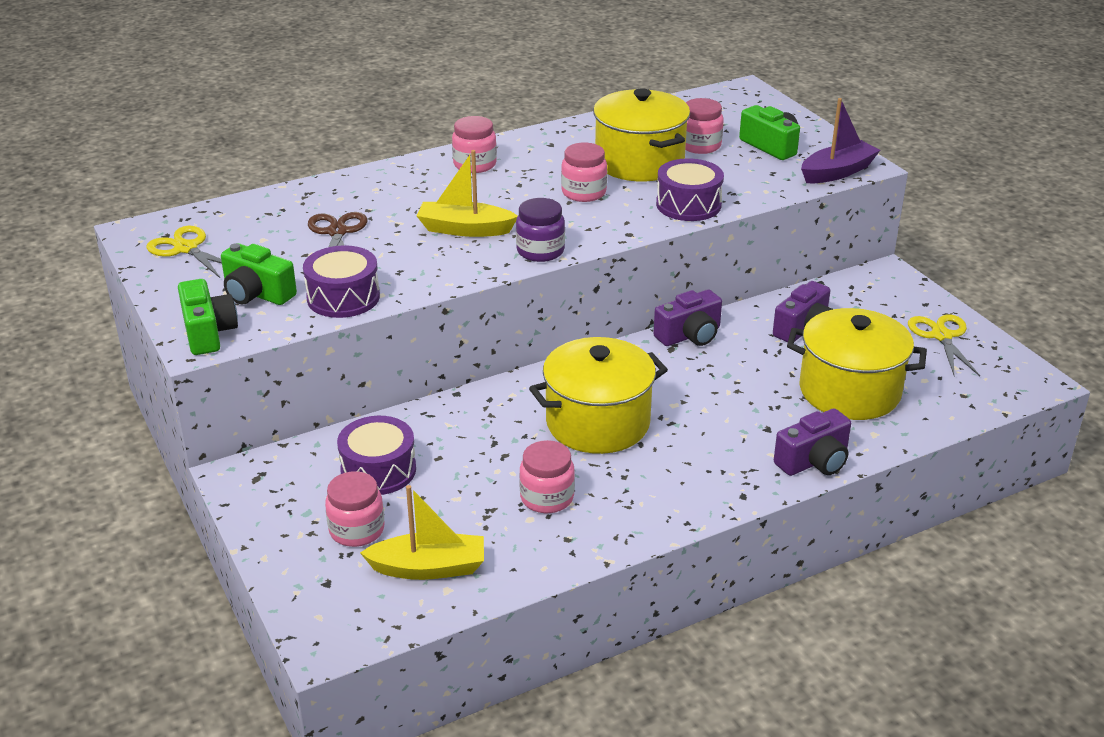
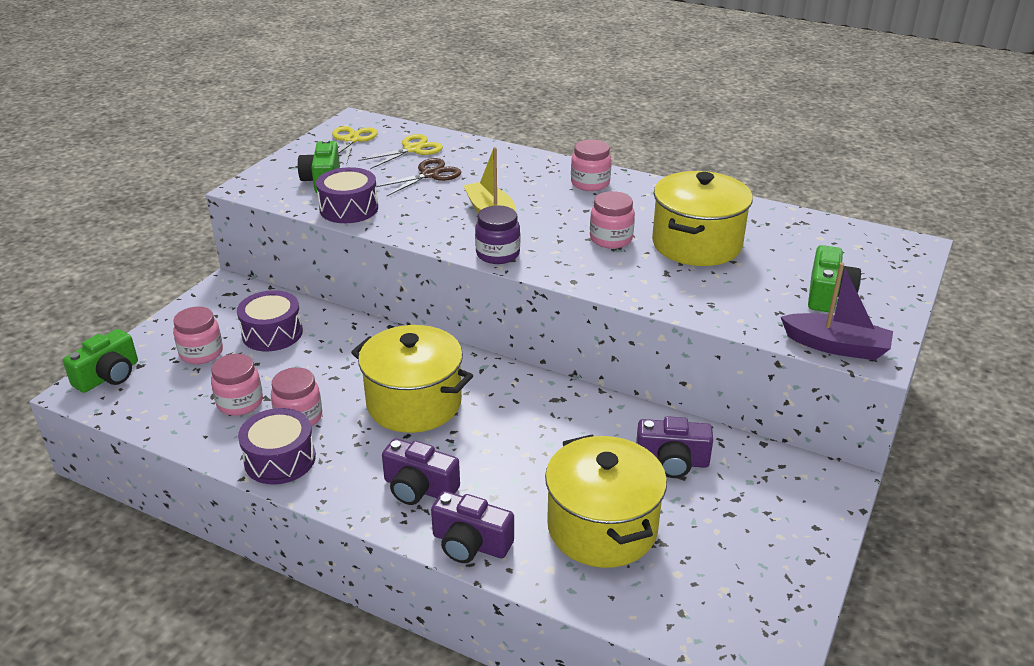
camera: 55 degrees right, 0 degrees up
green camera [178,279,238,355] -> green camera moved to [63,329,138,393]
yellow boat [360,485,484,580] -> none
purple camera [653,289,722,346] -> purple camera moved to [382,438,460,505]
purple drum [656,158,724,221] -> purple drum moved to [238,408,316,484]
pink jar [685,98,724,154] -> pink jar moved to [211,354,263,416]
yellow scissors [908,314,980,376] -> yellow scissors moved to [358,134,443,169]

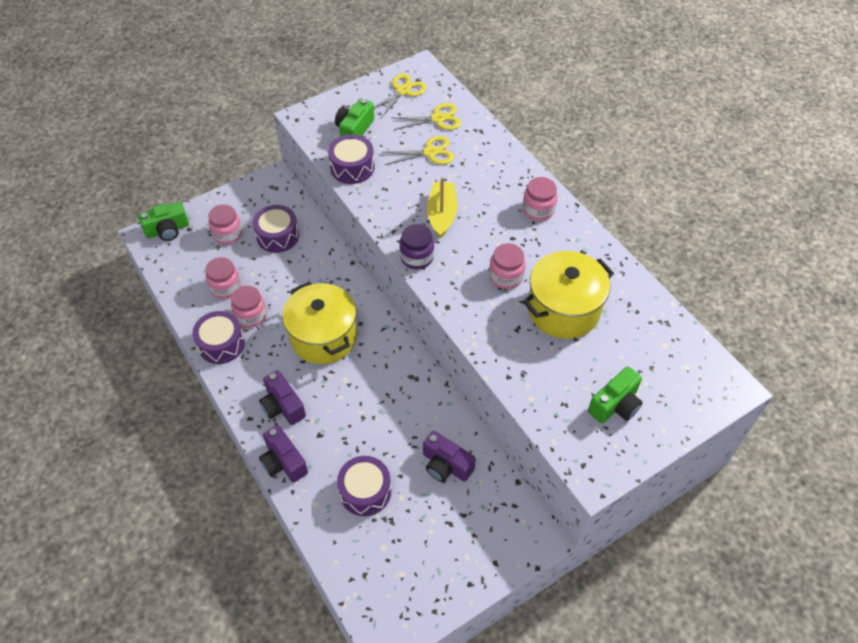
camera: 30 degrees right, 20 degrees up
brown scissors [376,158,462,197] -> yellow scissors [383,136,454,165]
yellow pot [545,434,667,568] -> purple drum [337,456,391,516]
purple boat [781,263,893,360] -> none

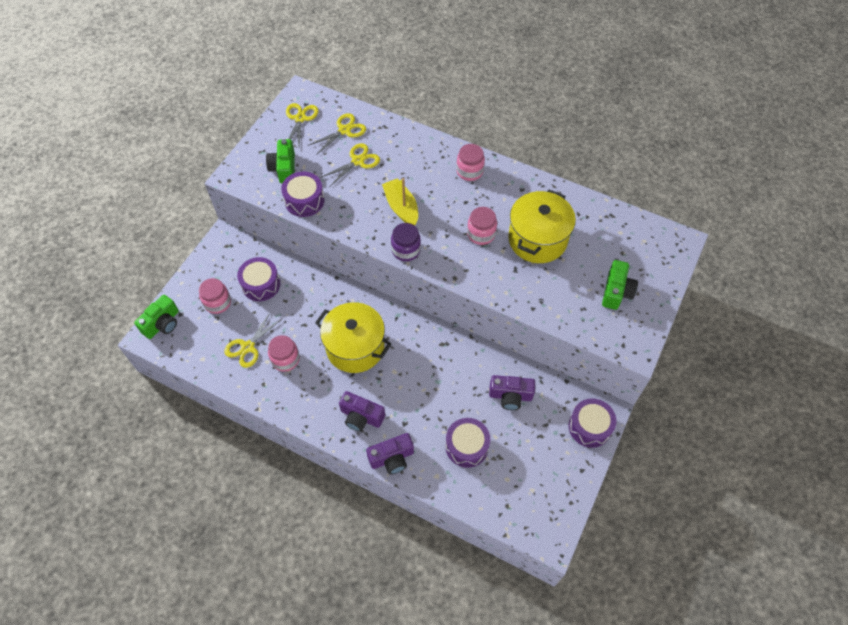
camera: 30 degrees left, 5 degrees up
purple drum [192,311,245,364] -> purple drum moved to [569,399,617,448]
pink jar [205,257,241,299] -> yellow scissors [224,311,281,368]
purple camera [259,425,308,482] -> purple camera turned 45 degrees counterclockwise [366,433,414,474]

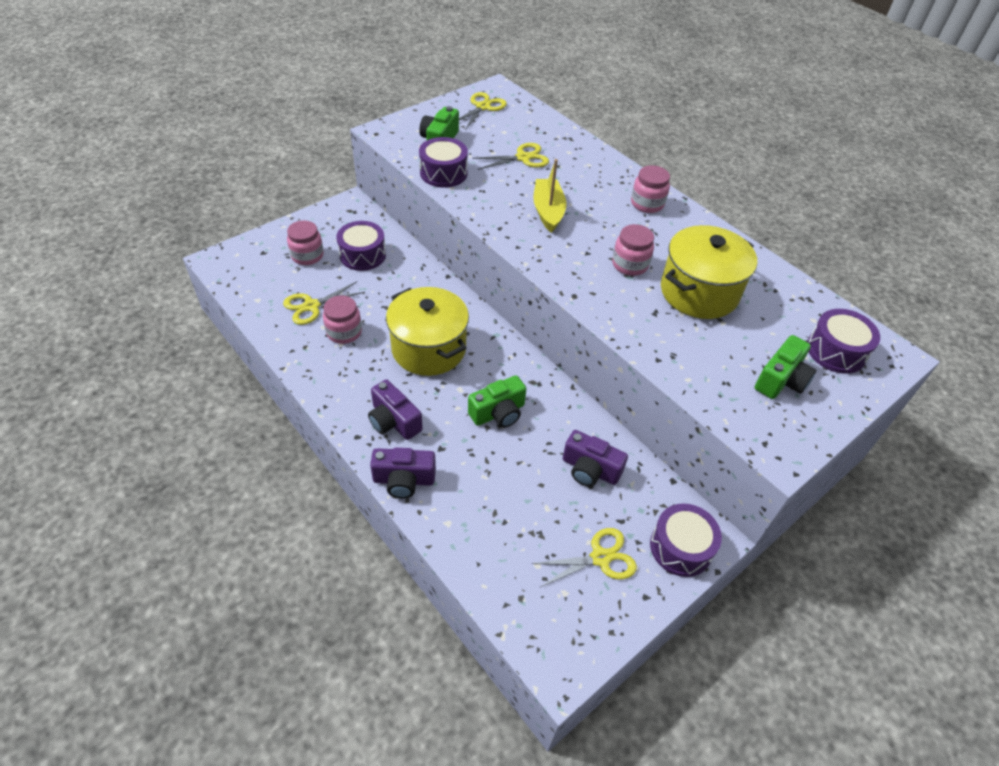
camera: 20 degrees right, 10 degrees down
green camera [134,295,179,339] -> green camera moved to [468,375,526,428]
yellow scissors [307,113,366,155] -> yellow scissors moved to [532,528,637,587]
purple jar [391,223,421,261] -> none
purple drum [445,418,490,468] -> purple drum moved to [807,309,880,374]

